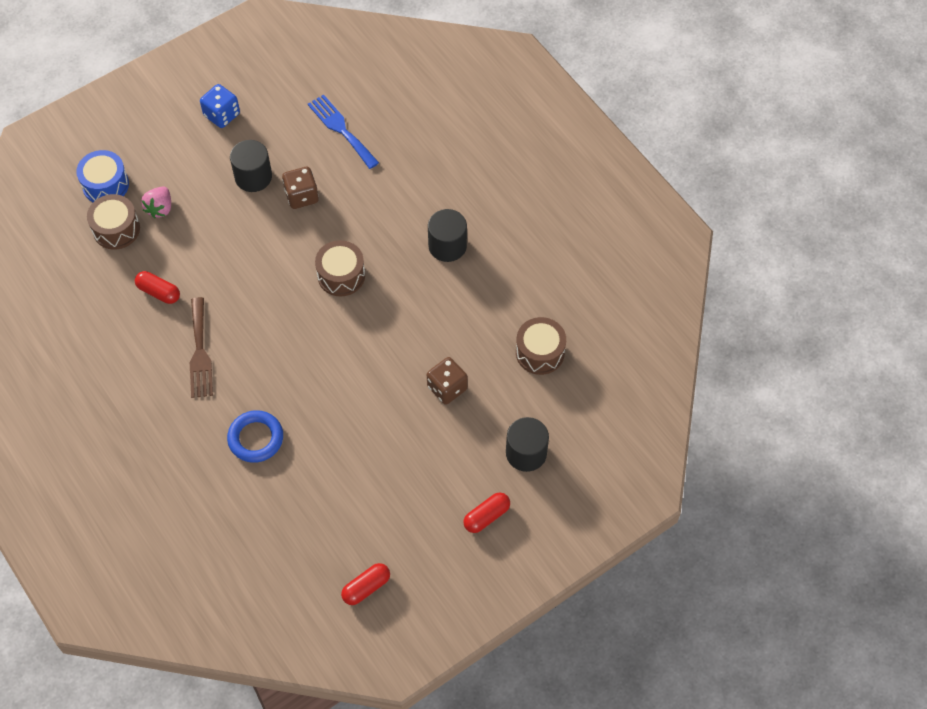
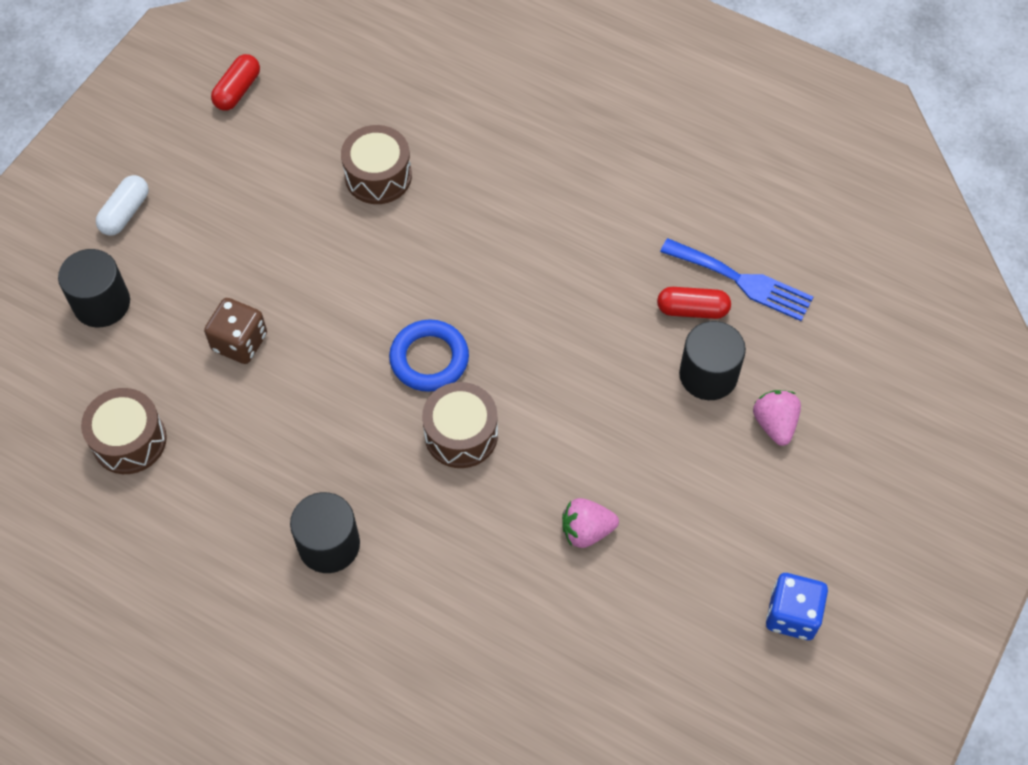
camera: 155 degrees right, 0 degrees up
blue drum [76,150,129,202] -> none
brown drum [87,194,140,249] -> brown drum moved to [341,125,412,204]
brown fork [190,297,213,398] -> none
blue ring [227,410,283,463] -> blue ring moved to [389,319,469,392]
black cylinder [230,140,272,192] -> black cylinder moved to [679,321,746,400]
brown dice [282,167,319,209] -> pink strawberry [562,498,619,548]
blue fork [308,94,379,169] -> blue fork moved to [660,238,813,321]
red capsule [463,492,510,533] -> white capsule [96,175,149,236]

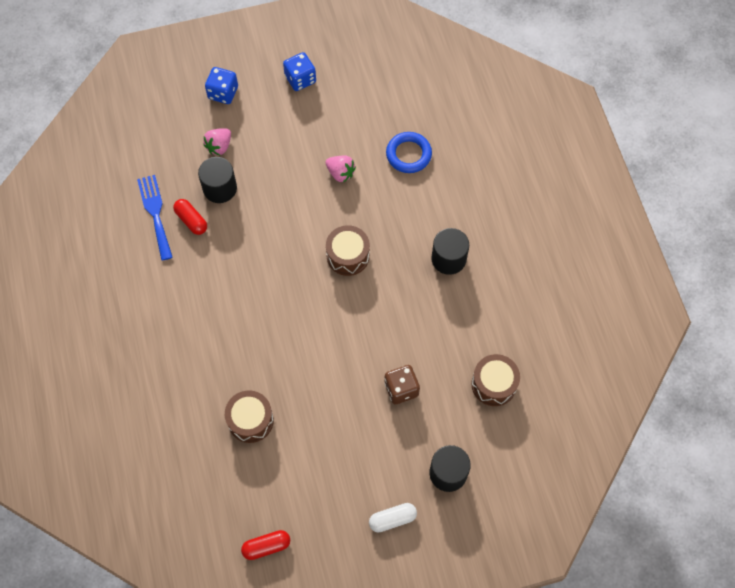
camera: 135 degrees left, 5 degrees up
blue ring [389,319,469,392] -> blue ring moved to [386,132,432,173]
none -> blue dice [205,67,238,104]

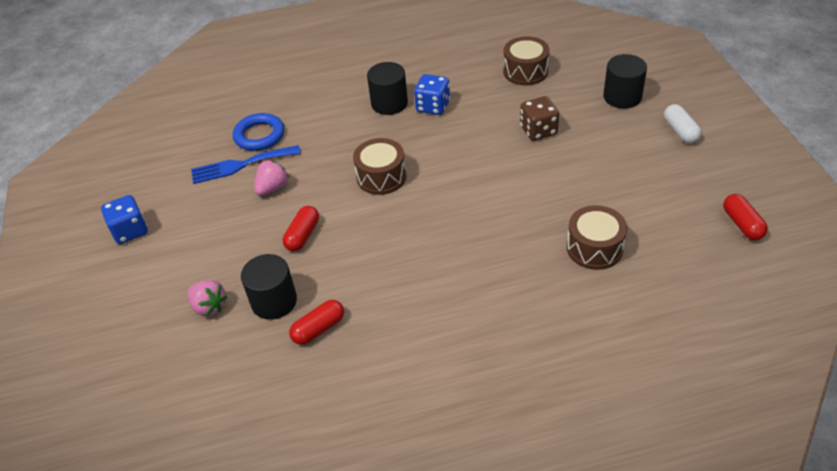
camera: 85 degrees left, 20 degrees down
blue fork [137,175,173,261] -> blue fork moved to [191,145,301,184]
blue dice [205,67,238,104] -> blue dice moved to [414,74,450,115]
none -> red capsule [283,206,319,251]

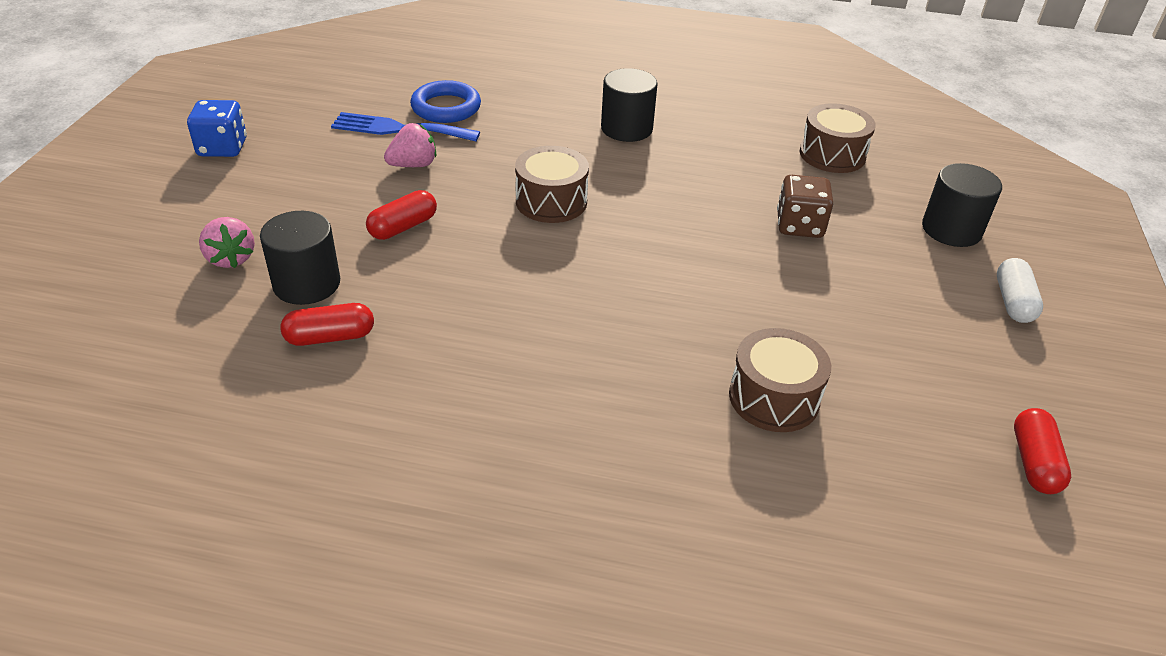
camera: 20 degrees right, 5 degrees down
blue dice [414,74,450,115] -> none

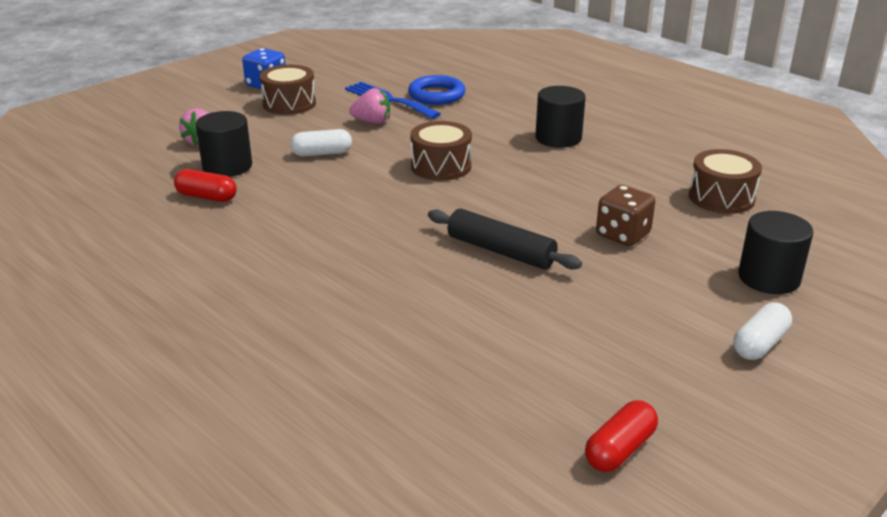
camera: 35 degrees right, 10 degrees down
red capsule [366,190,437,240] -> white capsule [290,129,352,157]
brown drum [729,328,831,432] -> brown drum moved to [260,65,316,115]
none -> black rolling pin [428,209,582,270]

